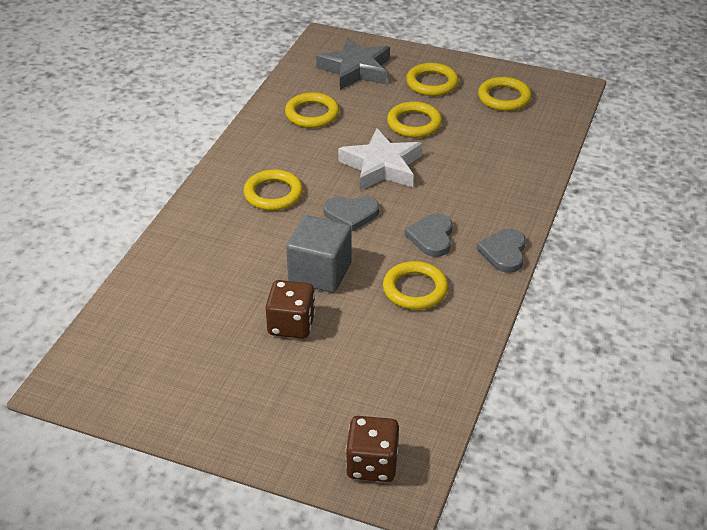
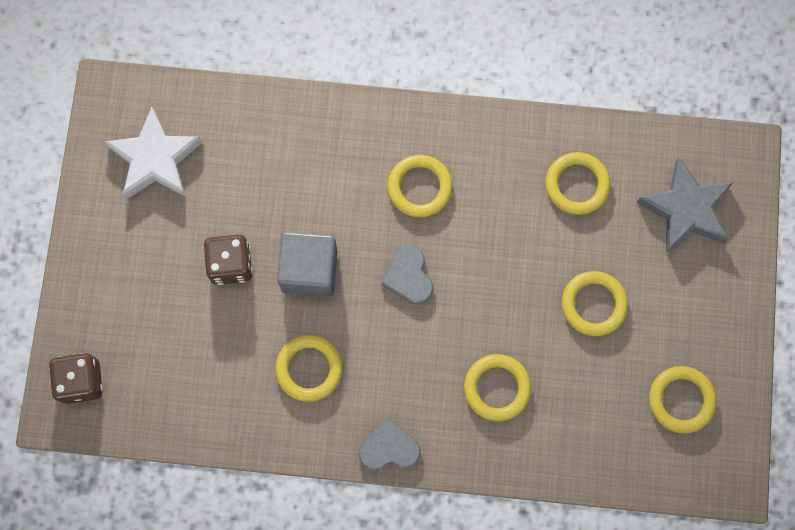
camera: 75 degrees right, 35 degrees up
white star [338,128,422,191] -> white star moved to [104,107,203,200]
grey heart [405,214,453,257] -> none
yellow ring [406,63,459,96] -> yellow ring moved to [464,354,531,421]

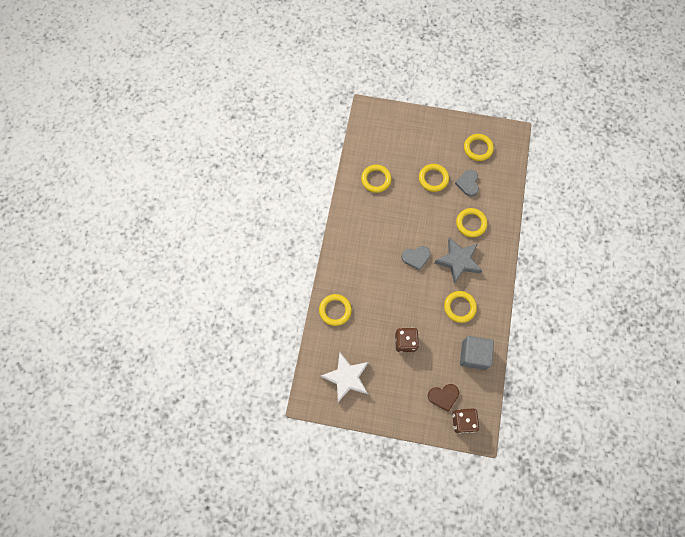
camera: 85 degrees left, 5 degrees down
grey cube [277,232,338,297] -> grey cube moved to [460,336,494,370]
grey heart [358,418,421,471] -> grey heart moved to [455,169,479,197]
yellow ring [388,155,452,217] -> yellow ring moved to [319,294,352,326]
grey star [636,157,734,253] -> grey star moved to [435,237,482,284]
none -> brown heart [428,384,459,412]

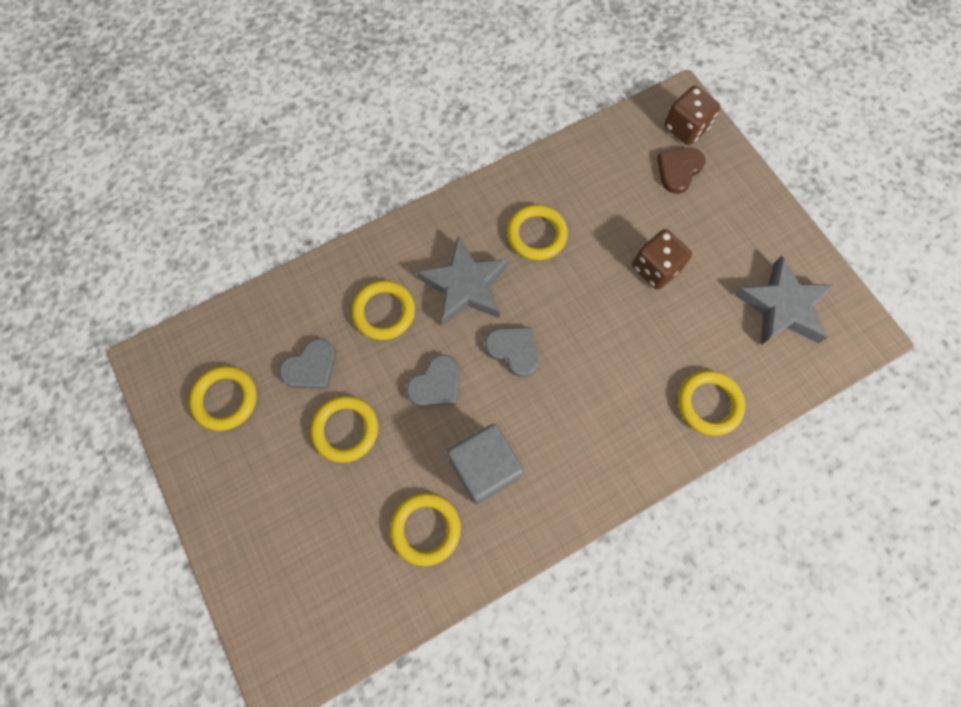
camera: 130 degrees left, 0 degrees up
white star [321,352,368,402] -> grey star [735,256,834,345]
brown heart [428,384,459,412] -> brown heart turned 90 degrees counterclockwise [657,148,705,194]
grey cube [460,336,494,370] -> grey cube moved to [447,424,524,504]
none -> grey heart [406,354,459,407]

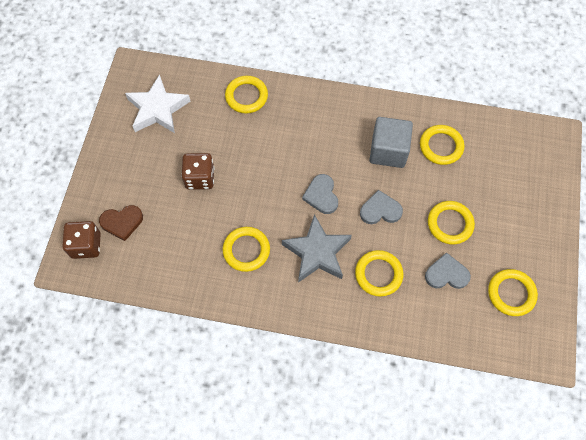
camera: 140 degrees left, 5 degrees down
grey star [735,256,834,345] -> white star [125,74,191,133]

